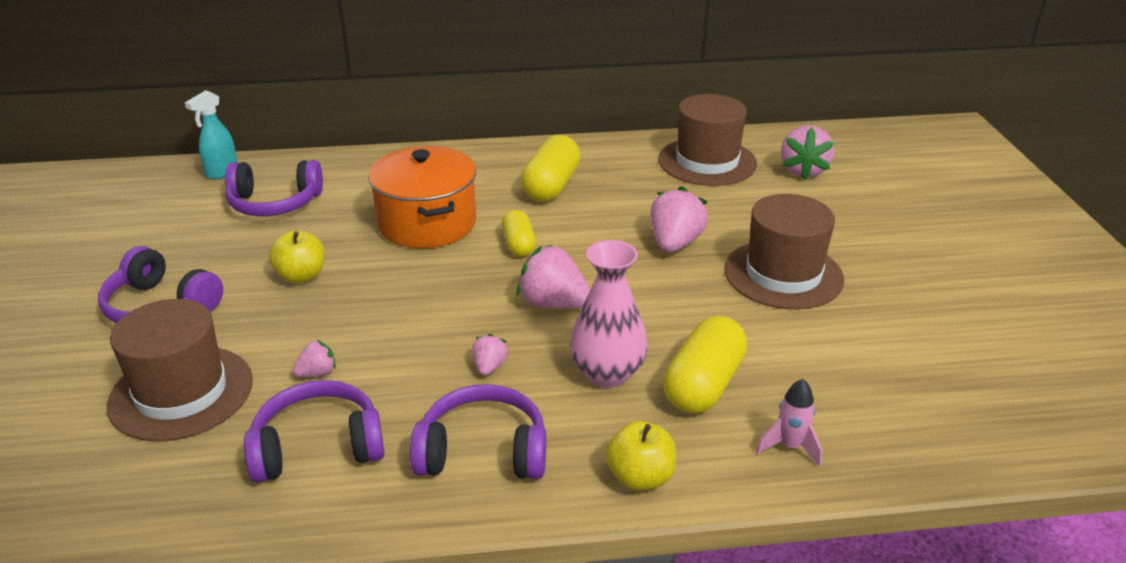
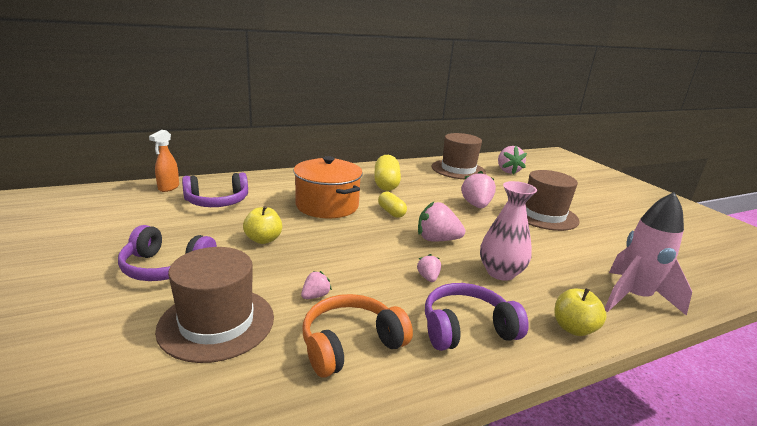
camera: 20 degrees left, 10 degrees down
turquoise spray bottle [185,90,238,180] -> orange spray bottle [149,130,179,192]
purple headphones [244,380,385,482] -> orange headphones [302,294,413,378]
yellow capsule [663,316,747,413] -> none
pink rocket [756,379,822,467] -> pink rocket [605,192,692,316], size x2.07

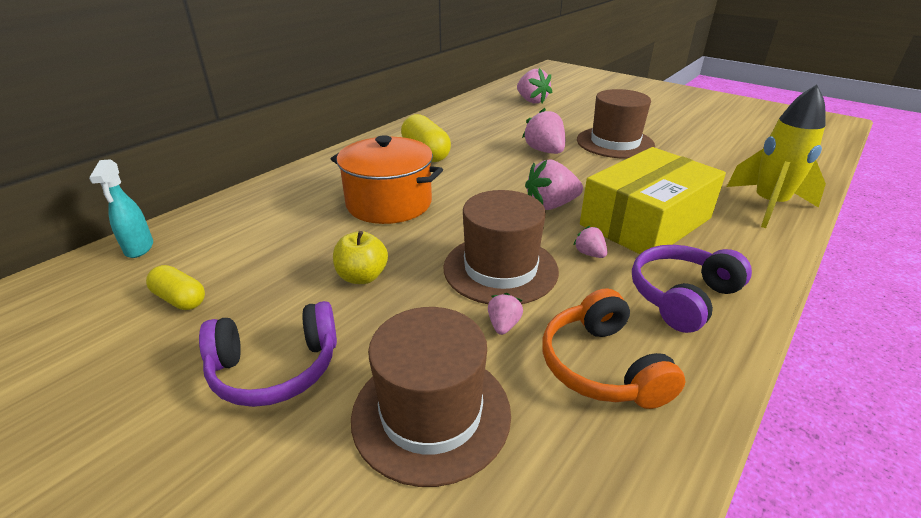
camera: 25 degrees left, 10 degrees up
orange spray bottle [149,130,179,192] -> turquoise spray bottle [89,159,153,258]
purple headphones [182,172,248,207] -> none
orange headphones [302,294,413,378] -> orange headphones turned 45 degrees counterclockwise [542,288,686,409]
yellow capsule [378,192,407,218] -> yellow capsule moved to [146,265,205,310]
brown hat [432,133,486,180] -> brown hat moved to [443,190,559,304]
pink vase [480,181,537,281] -> yellow box [580,147,726,254]
yellow apple [555,288,606,336] -> none
pink rocket [605,192,692,316] -> yellow rocket [727,84,826,228]

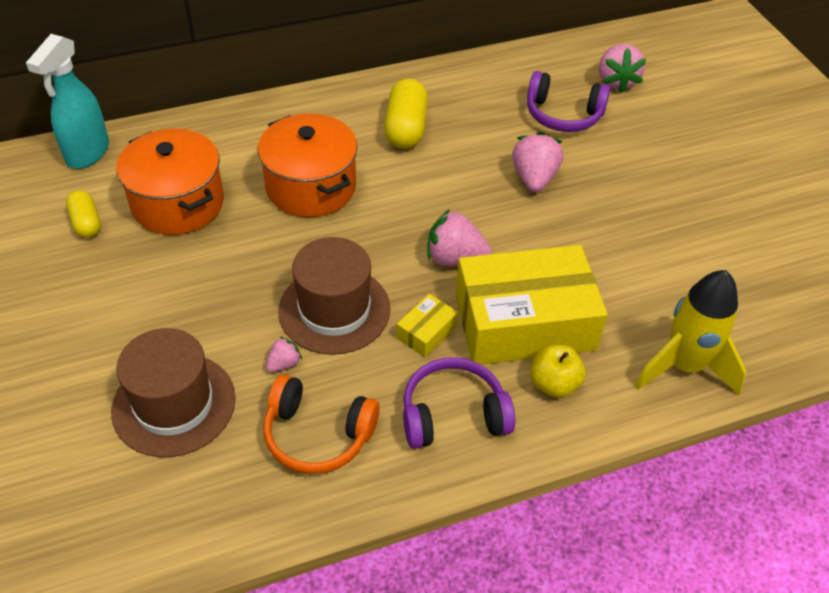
camera: 30 degrees right, 15 degrees up
turquoise spray bottle [89,159,153,258] -> turquoise spray bottle [26,34,109,169], size x1.59
purple headphones [199,301,337,407] -> purple headphones moved to [527,71,610,132]
yellow apple [333,231,388,284] -> yellow apple moved to [530,345,586,398]
orange headphones [542,288,686,409] -> orange headphones turned 90 degrees counterclockwise [263,375,380,474]
pink strawberry [573,226,607,258] -> yellow box [397,294,458,357]
brown hat [577,89,655,158] -> none
none -> orange pot [116,129,224,235]

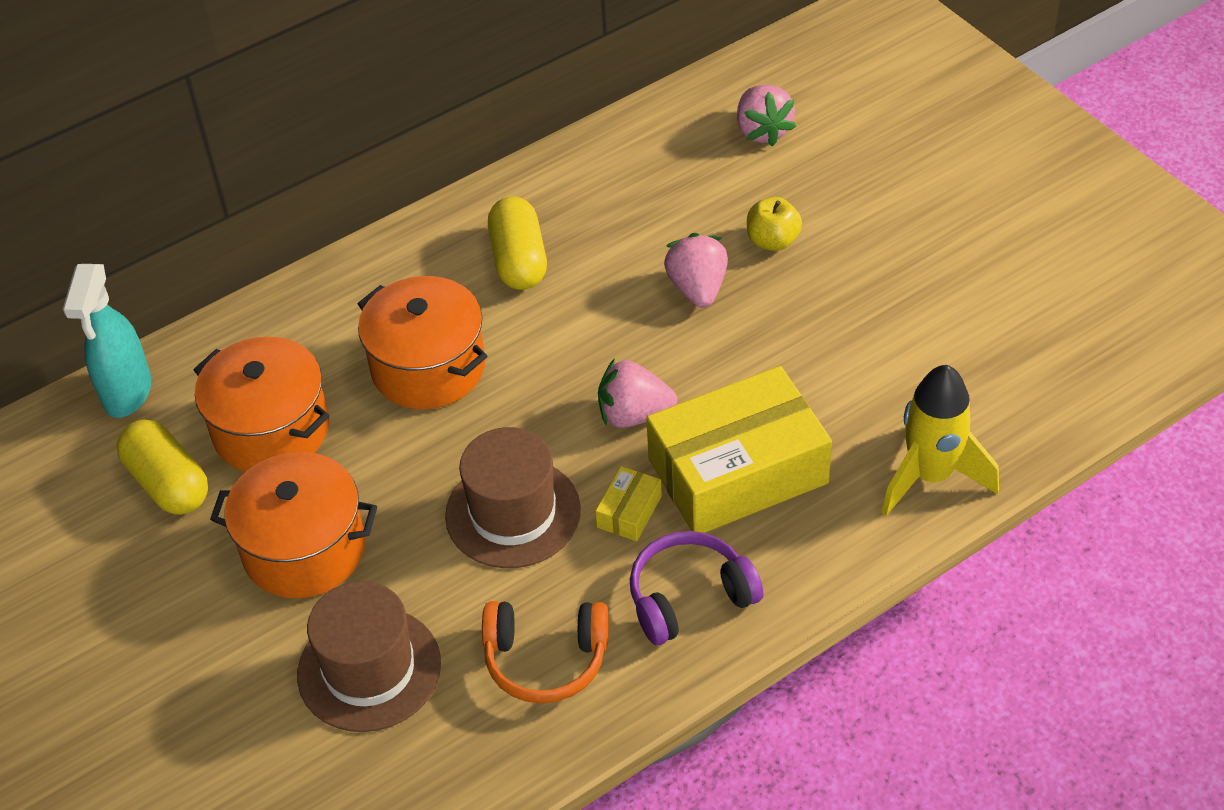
camera: 10 degrees left, 0 degrees up
yellow capsule [66,190,101,238] -> yellow capsule [117,419,208,515], size x1.64
pink strawberry [266,336,302,372] -> none
purple headphones [527,71,610,132] -> none
yellow apple [530,345,586,398] -> yellow apple moved to [747,197,802,251]
none -> orange pot [210,452,377,598]

